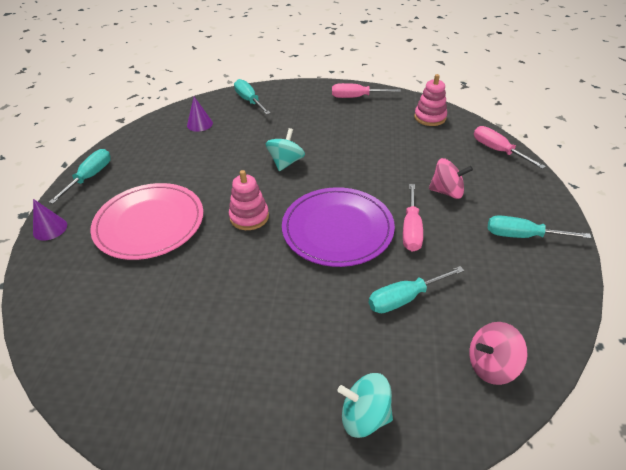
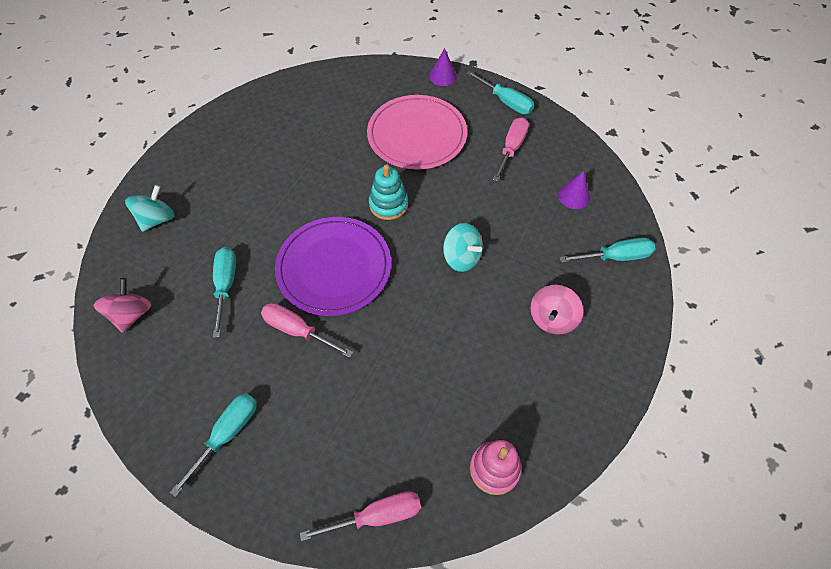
camera: 110 degrees right, 15 degrees up
pink stacking toy [229,170,269,230] -> turquoise stacking toy [369,165,408,220]
pink screwdriver [332,83,401,98] -> pink screwdriver moved to [493,117,529,182]
pink spinning top [429,158,473,199] -> pink spinning top moved to [530,285,583,335]

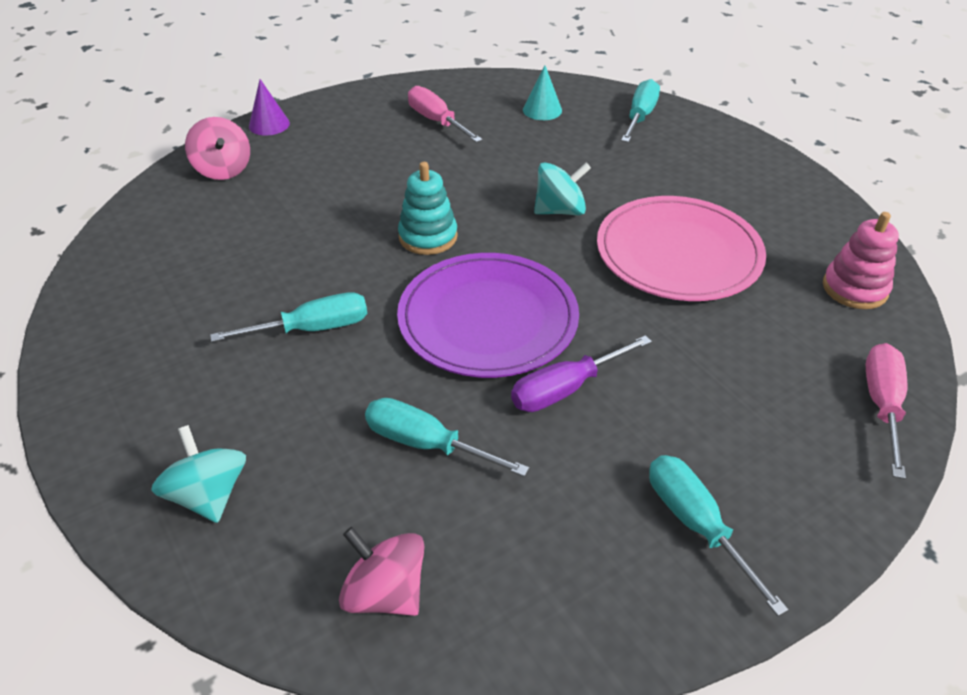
camera: 60 degrees left, 15 degrees down
pink screwdriver [261,303,353,358] -> purple screwdriver [511,335,652,412]
pink plate [367,95,467,170] -> pink plate moved to [597,196,766,301]
turquoise screwdriver [466,71,534,114] -> turquoise screwdriver moved to [210,292,367,342]
pink spinning top [530,285,583,335] -> pink spinning top moved to [185,117,250,180]
purple cone [558,171,590,209] -> turquoise cone [523,65,562,120]

